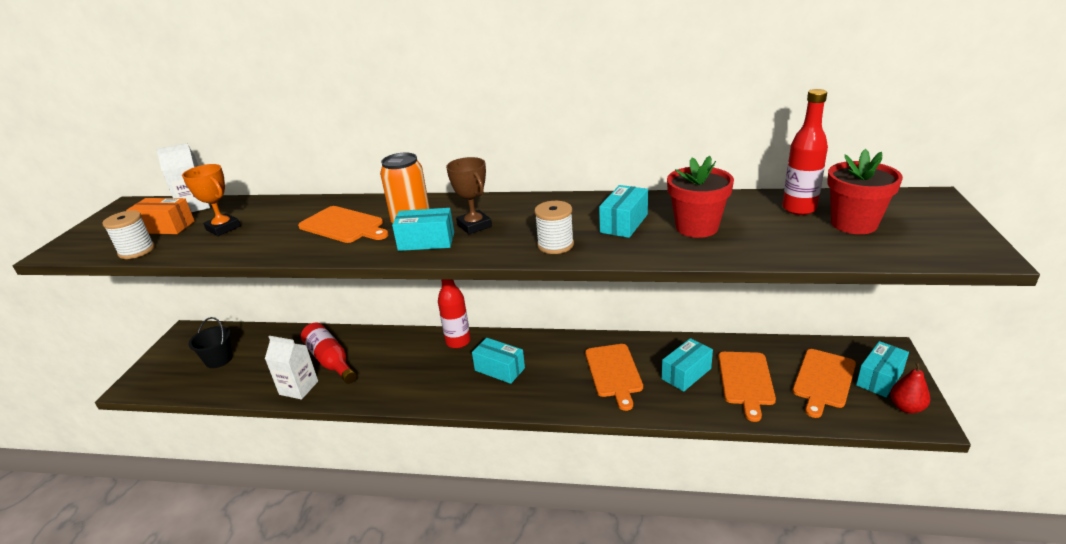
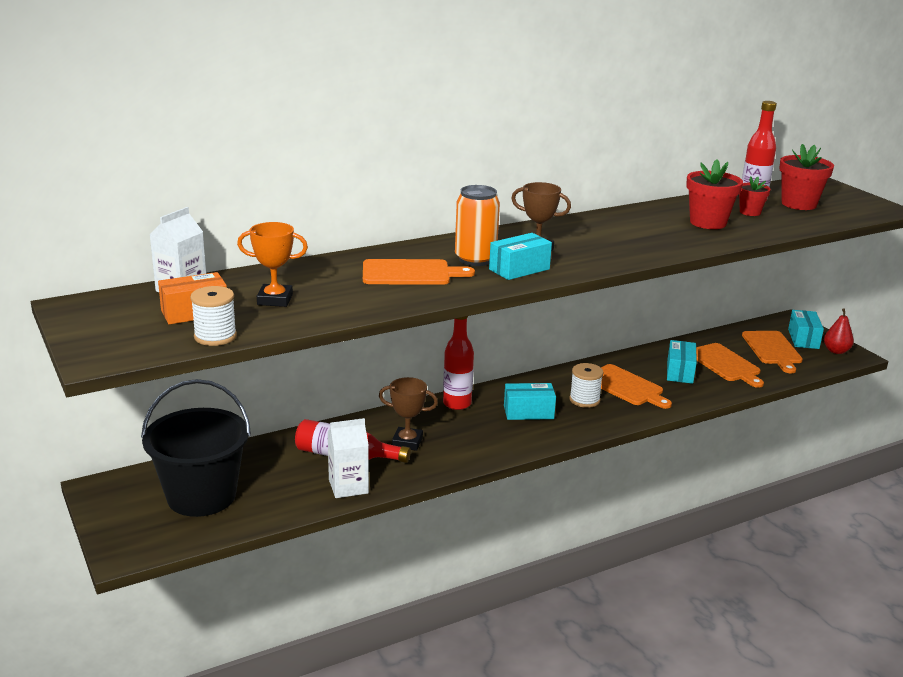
camera: 40 degrees left, 5 degrees down
black bucket [188,317,233,368] -> black bucket [141,379,251,517], size x1.96
white spool [534,201,574,254] -> white spool moved to [569,363,603,408]
turquoise box [599,185,648,238] -> none
none -> brown trophy [379,377,438,451]
none -> red flower pot [739,176,771,216]

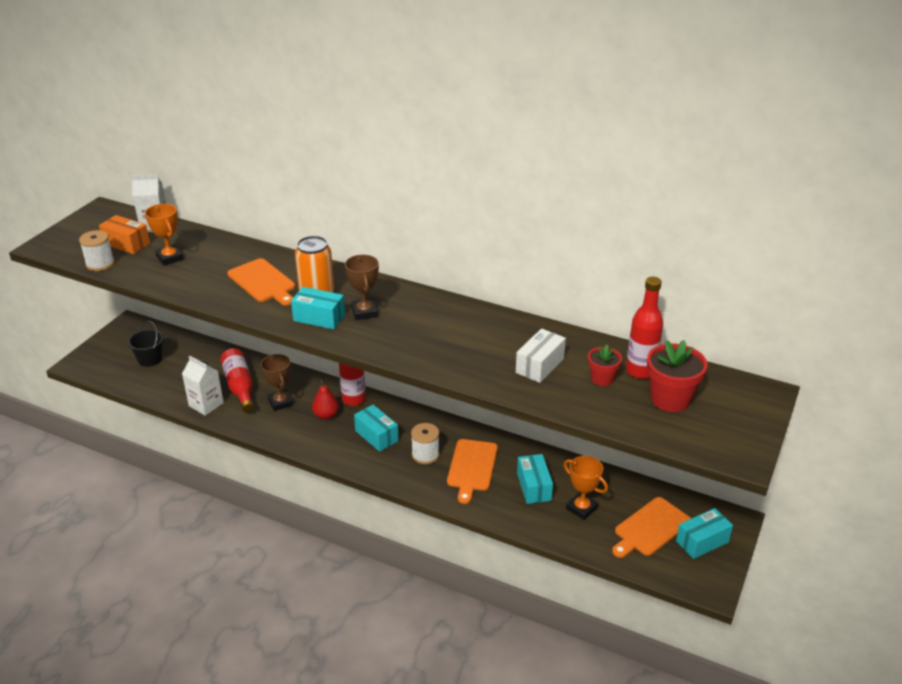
camera: 55 degrees right, 10 degrees up
black bucket [141,379,251,517] -> black bucket [127,321,164,367], size x0.51
turquoise box [667,340,697,384] -> turquoise box turned 75 degrees counterclockwise [517,454,553,504]
red flower pot [686,159,743,229] -> white box [516,328,566,383]
orange cutting board [696,343,764,388] -> orange trophy [564,456,608,520]
red pear [824,309,854,354] -> red pear moved to [312,379,339,420]

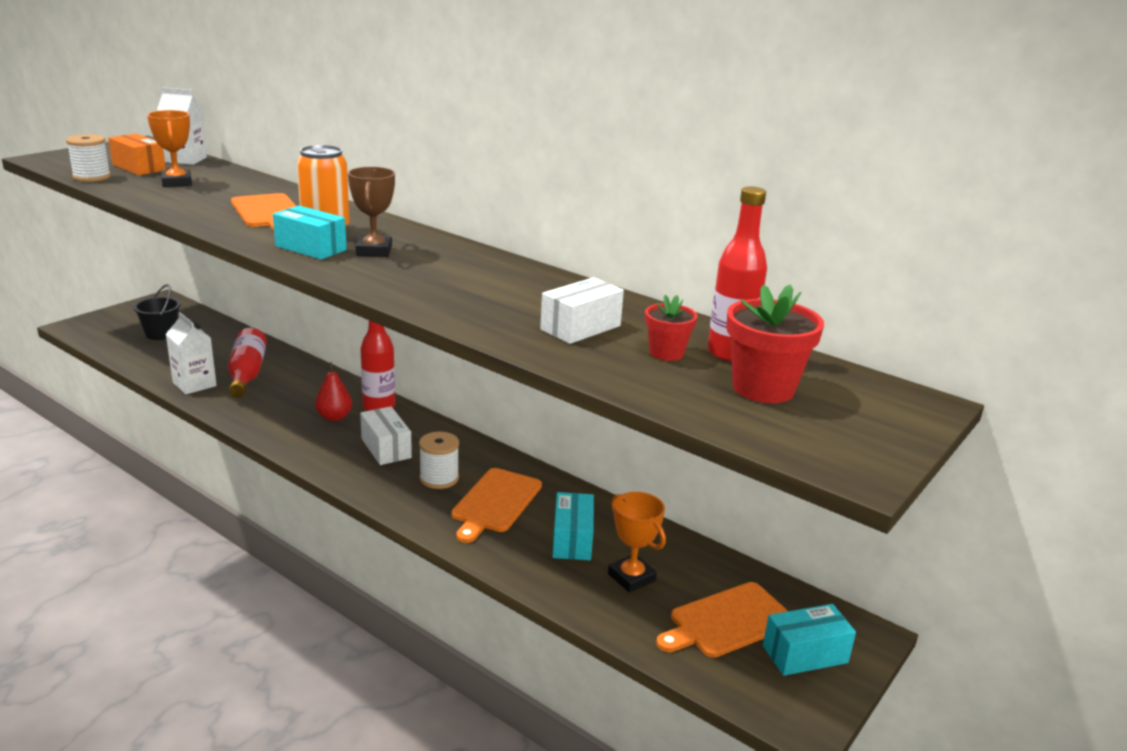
camera: 10 degrees right, 10 degrees down
brown trophy [261,354,293,411] -> none
turquoise box [354,405,399,452] -> white box [360,406,412,465]

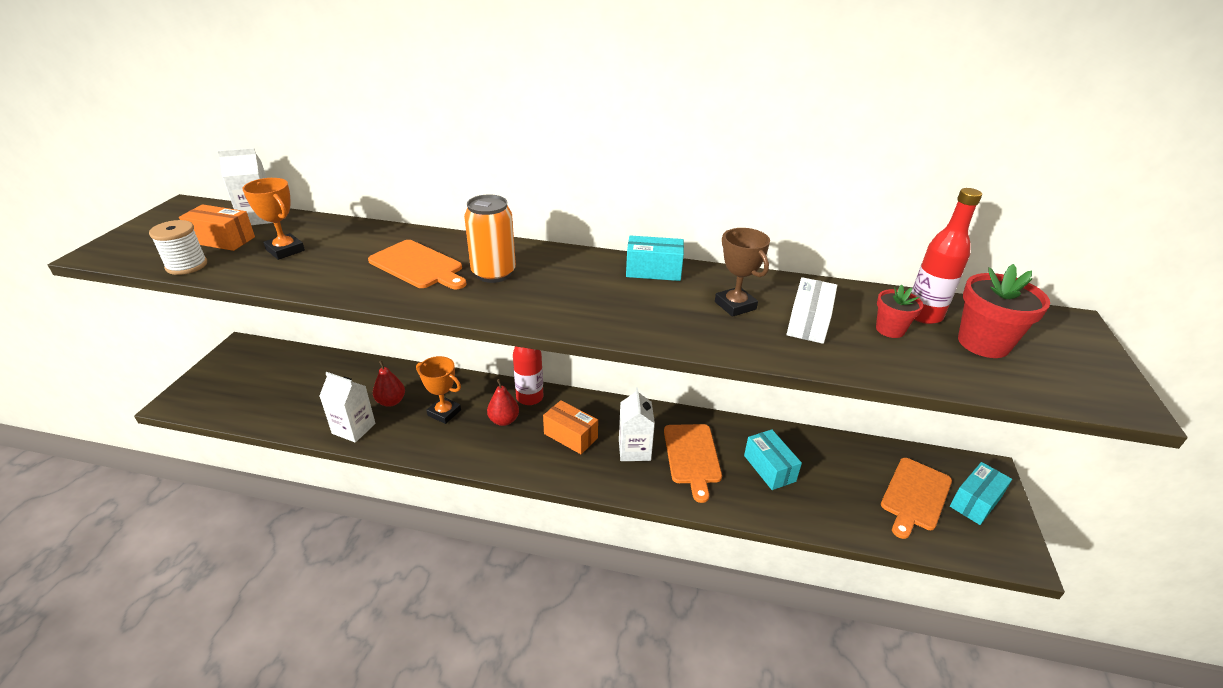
camera: 25 degrees left, 10 degrees up
black bucket [133,285,181,340] -> none
red bottle [228,328,267,398] -> red pear [373,360,405,407]
turquoise box [273,206,347,260] -> turquoise box moved to [626,236,684,281]
brown trophy [348,167,395,257] -> brown trophy moved to [715,228,770,317]
white box [360,406,412,465] -> orange box [543,400,598,454]
white spool [419,431,459,489] -> white carton [619,388,655,461]
orange trophy [608,492,666,593] -> orange trophy moved to [416,356,461,424]

